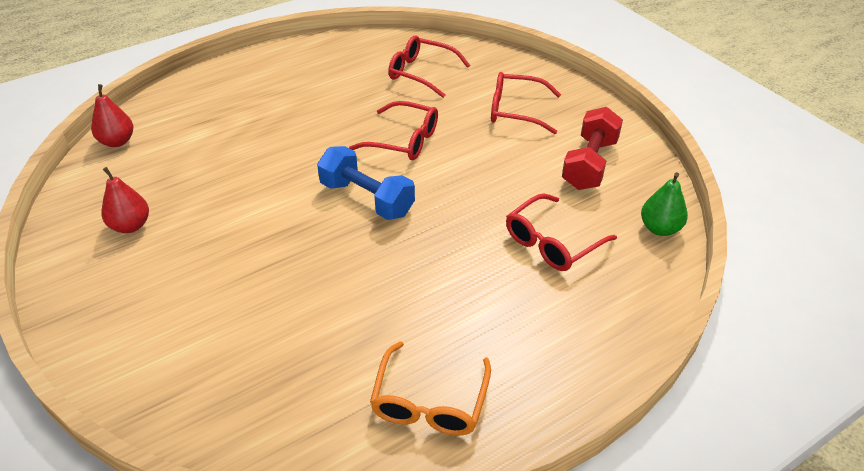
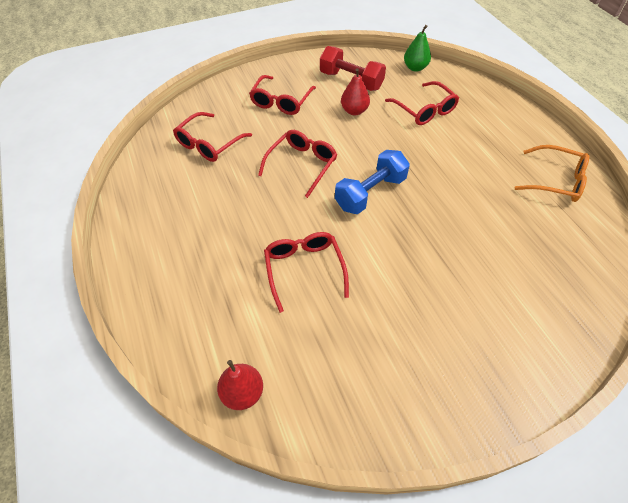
camera: 80 degrees left, 10 degrees up
red pear [101,167,149,233] -> red pear moved to [341,68,370,115]
none -> red glasses [264,232,349,313]

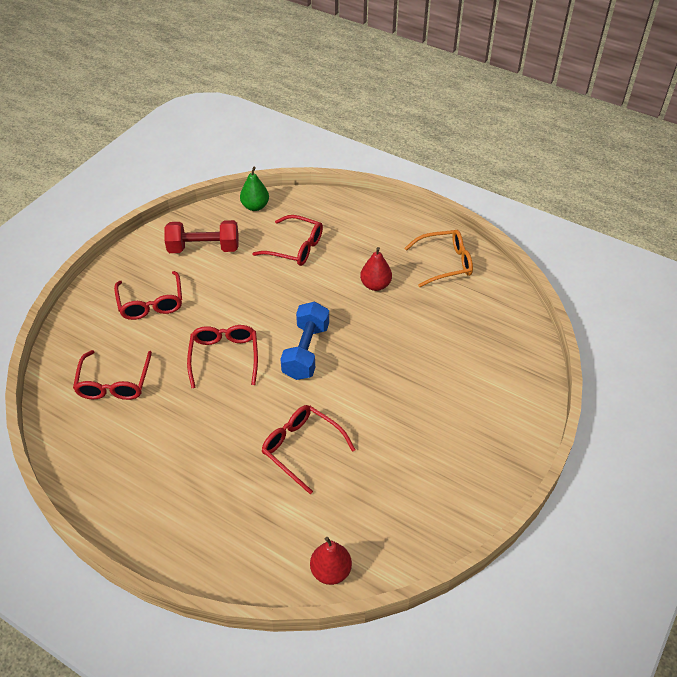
camera: 35 degrees left, 5 degrees down
red pear [341,68,370,115] -> red pear moved to [360,247,392,291]

